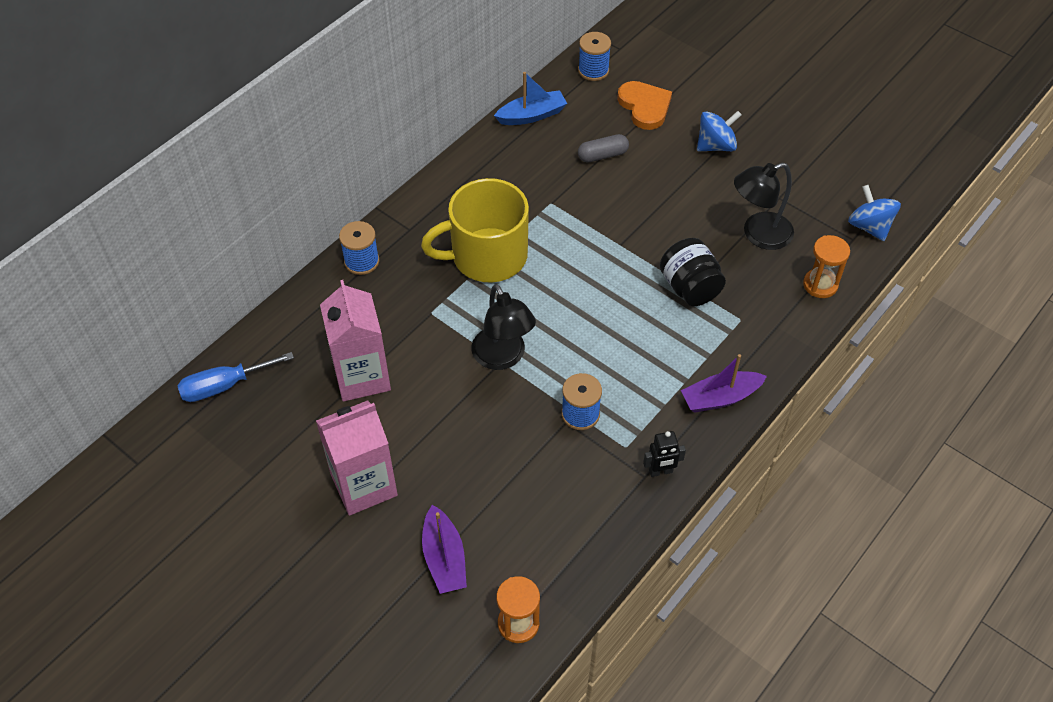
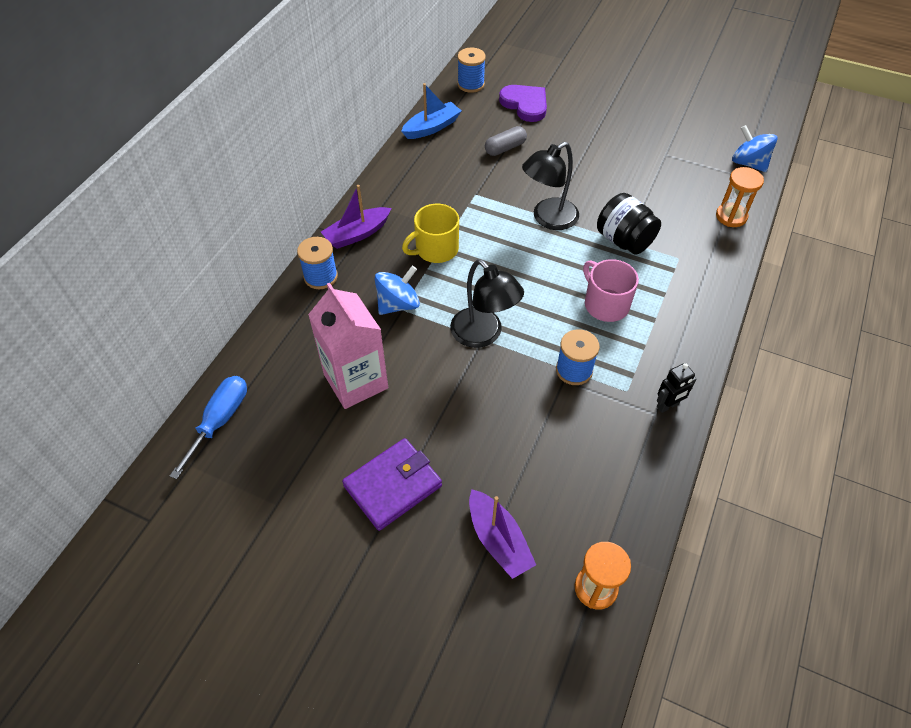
camera: 15 degrees left, 0 degrees up
blue screwdriver [177,352,294,402] -> blue screwdriver turned 150 degrees clockwise [170,376,247,479]
pink carton [316,401,398,516] -> purple wallet [342,438,442,531]
yellow mug [421,178,529,283] -> yellow mug [402,204,459,263], size x0.61
orange heart [617,81,672,130] -> purple heart [499,85,547,122]
purple boat [681,354,767,412] -> purple boat moved to [321,185,391,249]
blue spinning top [697,111,742,151] -> blue spinning top moved to [375,266,420,315]
black lamp [734,163,794,250] -> black lamp moved to [522,142,579,230]
none -> pink mug [583,259,639,322]

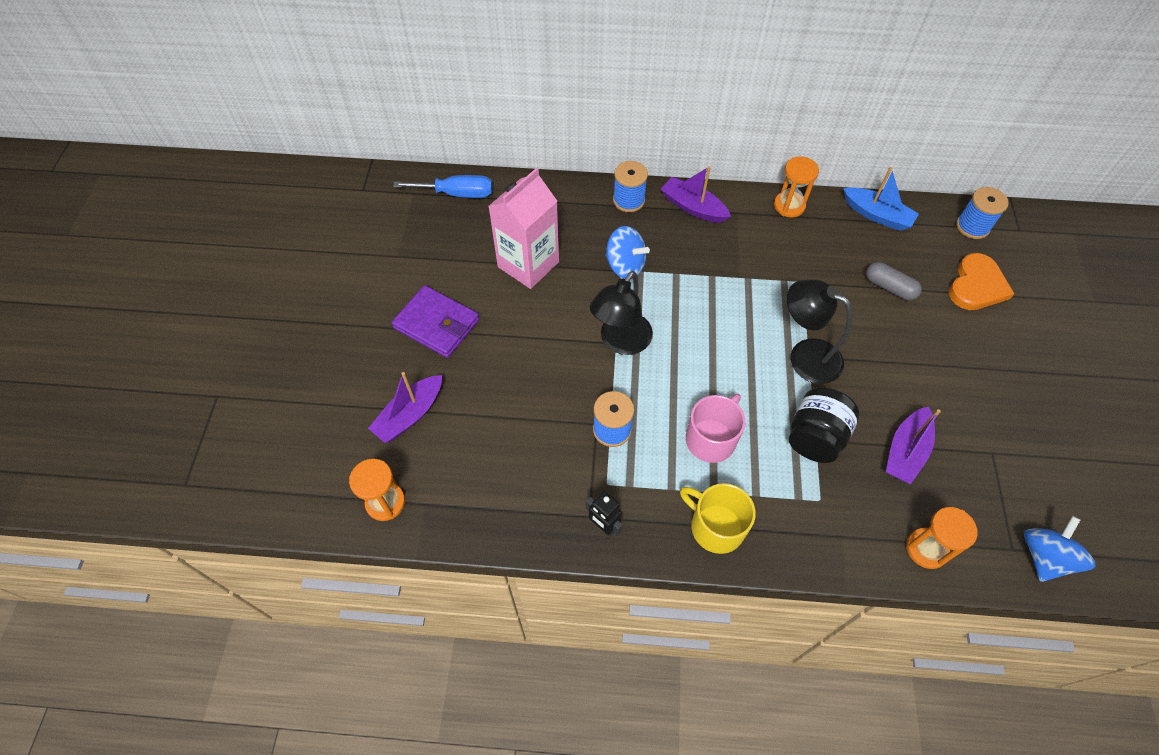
camera: 70 degrees right, 5 degrees up
yellow mug [402,204,459,263] -> yellow mug moved to [680,483,756,554]
purple heart [499,85,547,122] -> orange heart [949,253,1014,310]
none -> orange hourglass [774,156,819,218]
none -> purple boat [886,406,941,484]

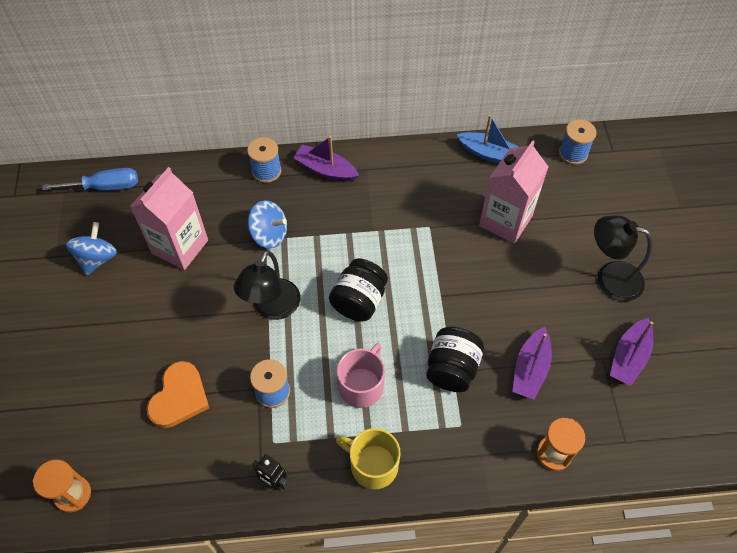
camera: 10 degrees left, 0 degrees up
purple boat [368,372,442,443] -> purple boat moved to [610,318,653,386]
purple wallet [392,285,479,358] -> none
orange hourglass [774,156,819,218] -> none
black lamp [787,279,852,384] -> black lamp moved to [594,215,652,302]
grey capsule [866,262,922,300] -> pink carton [479,140,548,244]
orange heart [949,253,1014,310] -> orange heart moved to [146,361,209,428]
blue spinning top [1024,516,1095,582] -> blue spinning top moved to [66,222,117,275]
none -> black jar [329,258,388,322]

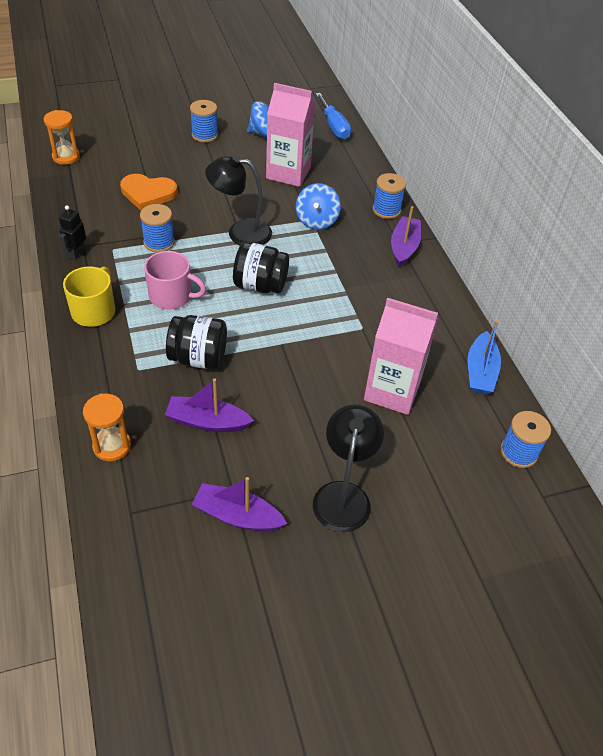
camera: 75 degrees right, 10 degrees down
none -> blue spool [190,100,218,142]

